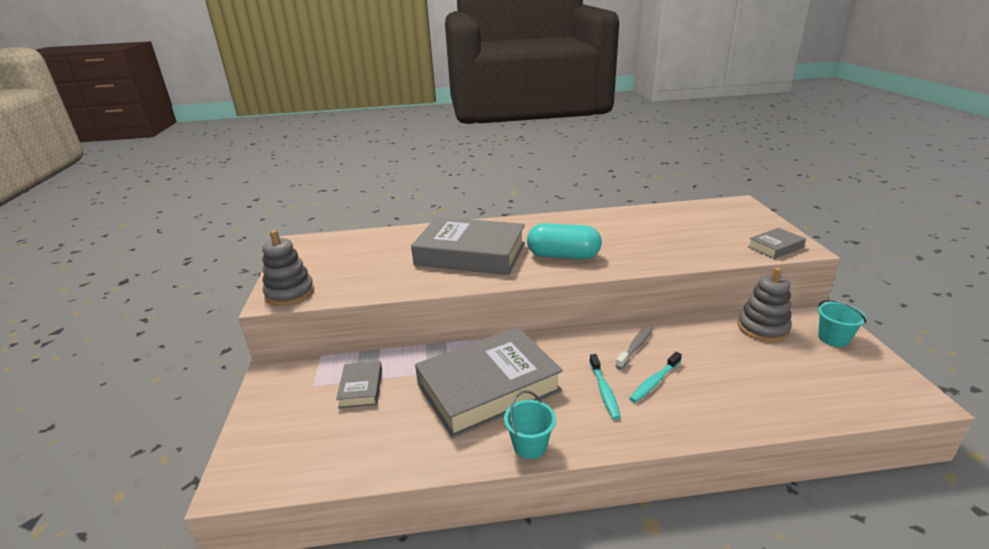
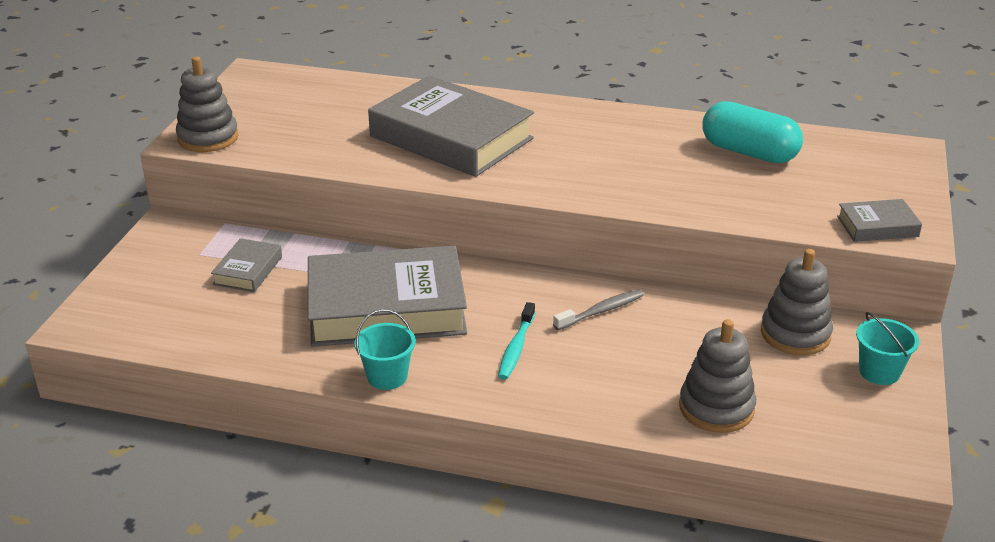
camera: 20 degrees right, 5 degrees up
turquoise capsule [527,223,602,259] -> turquoise capsule moved to [702,101,803,163]
turquoise toothbrush [629,352,682,403] -> none
none -> grey stacking toy [679,319,756,433]

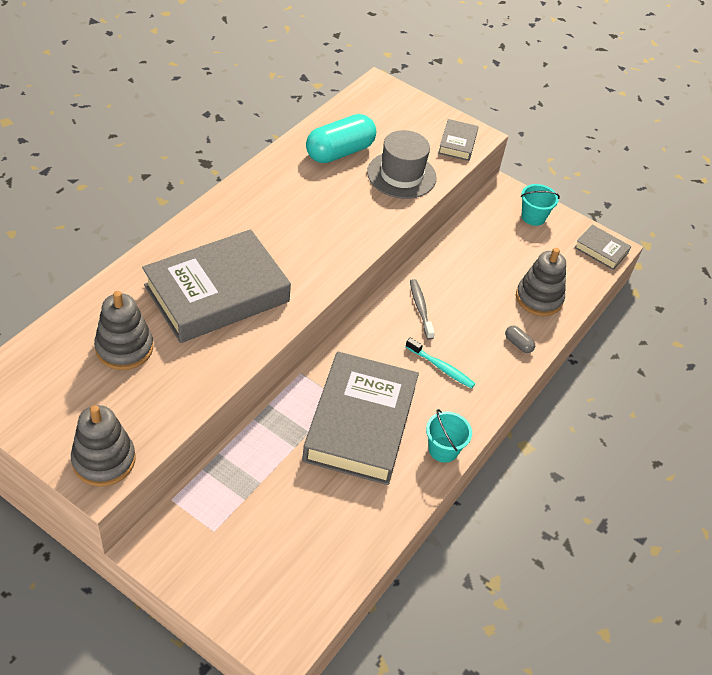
camera: 75 degrees left, 15 degrees up
grey book [211,238,282,292] -> grey book moved to [574,225,631,270]
grey stacking toy [761,249,833,355] -> grey stacking toy moved to [94,291,153,370]
none -> grey hat [367,130,436,199]
none -> grey capsule [505,325,535,353]

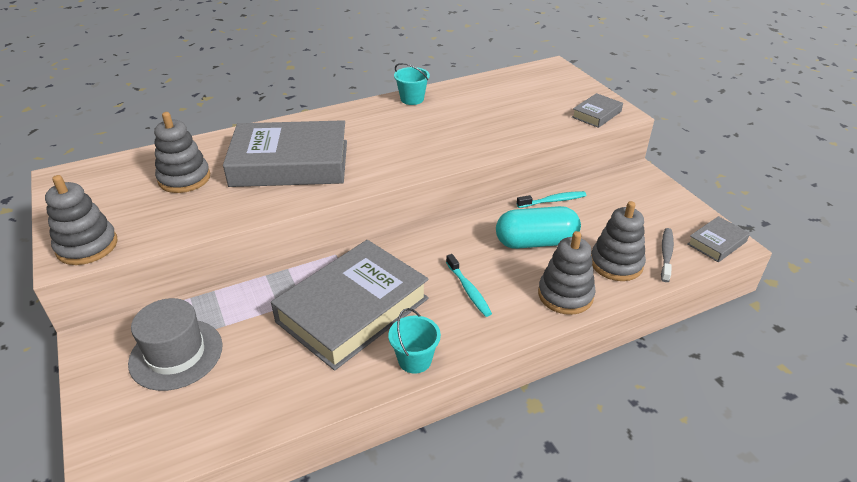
camera: 35 degrees right, 10 degrees down
turquoise capsule [306,114,376,163] -> turquoise capsule moved to [496,206,581,249]
grey hat [367,130,436,199] -> grey hat moved to [128,298,223,391]
grey toothbrush [410,279,435,340] -> grey toothbrush moved to [661,228,674,282]
grey capsule [505,325,535,353] -> grey stacking toy [538,231,596,315]
turquoise bucket [521,184,560,226] -> turquoise bucket moved to [394,63,430,105]
grey book [574,225,631,270] -> grey book turned 75 degrees clockwise [687,216,750,262]
none -> turquoise toothbrush [517,191,586,208]

